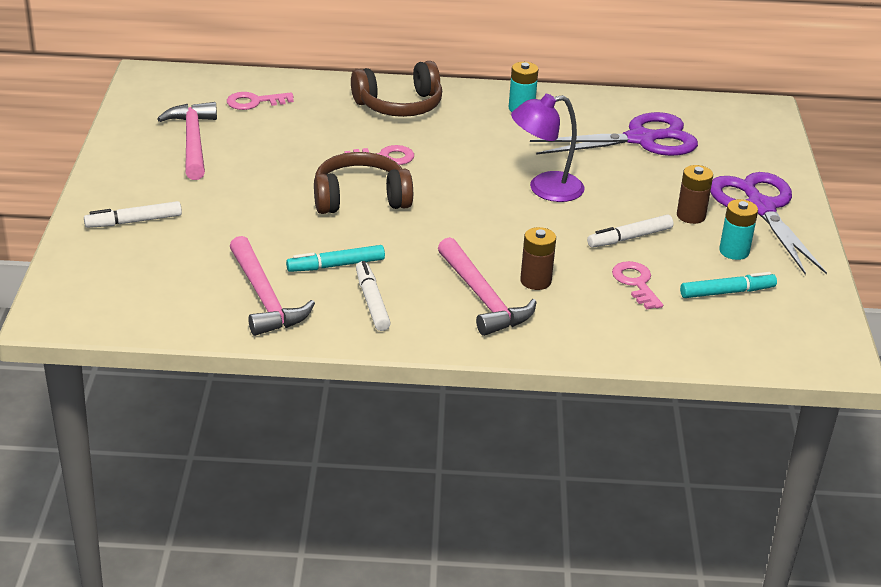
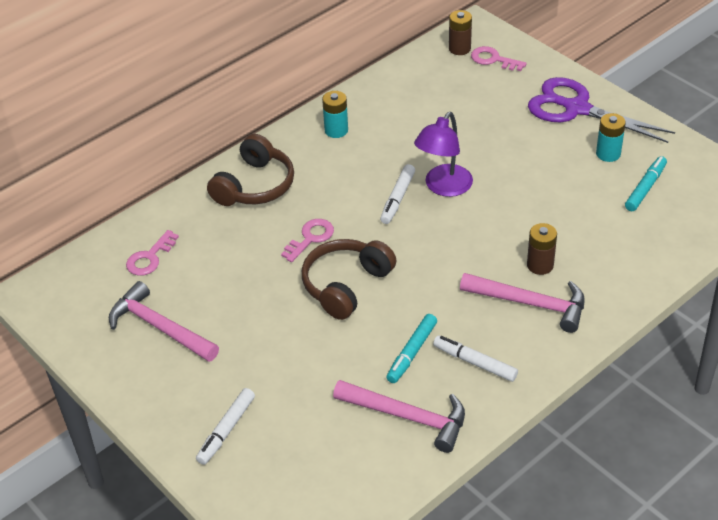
camera: 40 degrees left, 10 degrees up
purple scissors [530,112,698,156] -> none
white marker [587,215,673,248] -> white marker moved to [380,164,415,224]
pink key [612,261,663,309] -> pink key moved to [471,46,527,71]
brown battery [677,165,713,224] -> brown battery moved to [449,10,472,55]

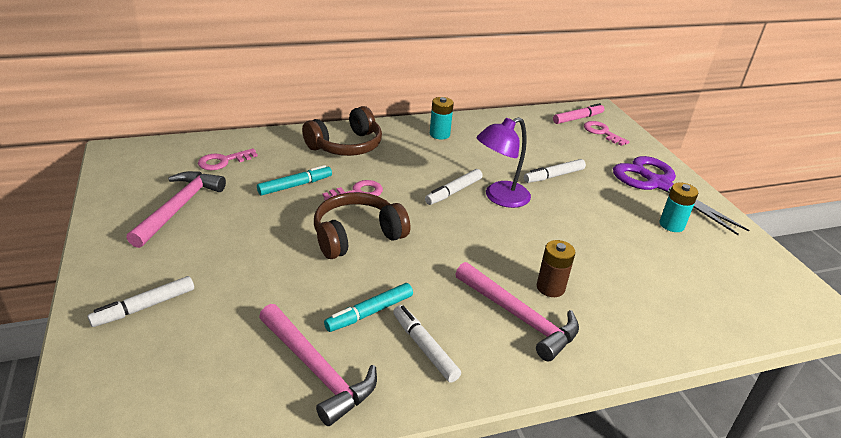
camera: 20 degrees right, 10 degrees down
pink hammer [109,281,219,362] -> pink hammer turned 45 degrees clockwise [127,171,226,248]
brown battery [449,10,472,55] -> pink marker [553,103,604,124]
turquoise marker [625,156,667,211] -> turquoise marker moved to [257,165,332,196]
none -> white marker [524,159,586,183]

